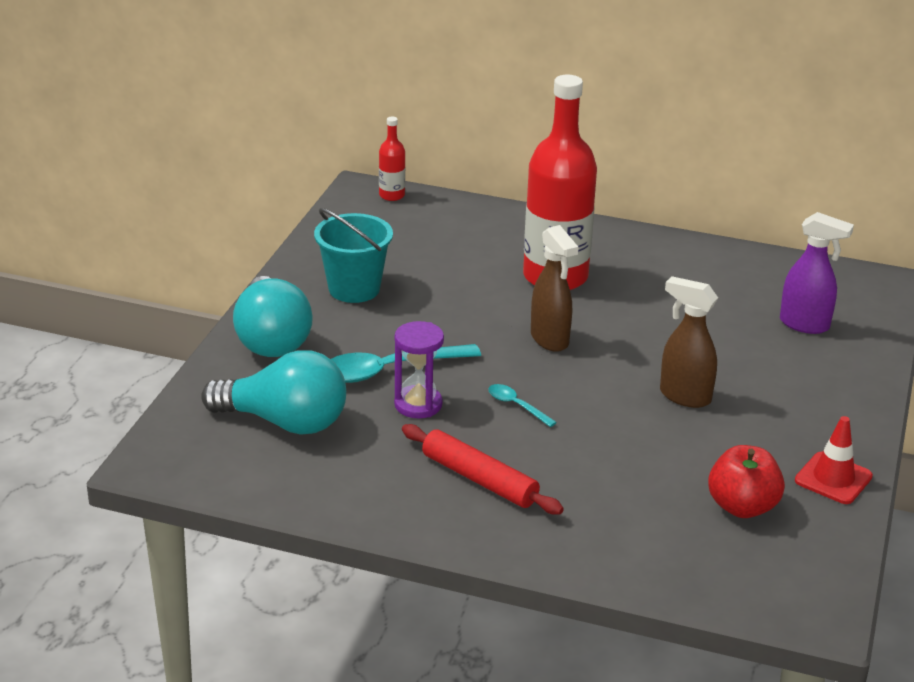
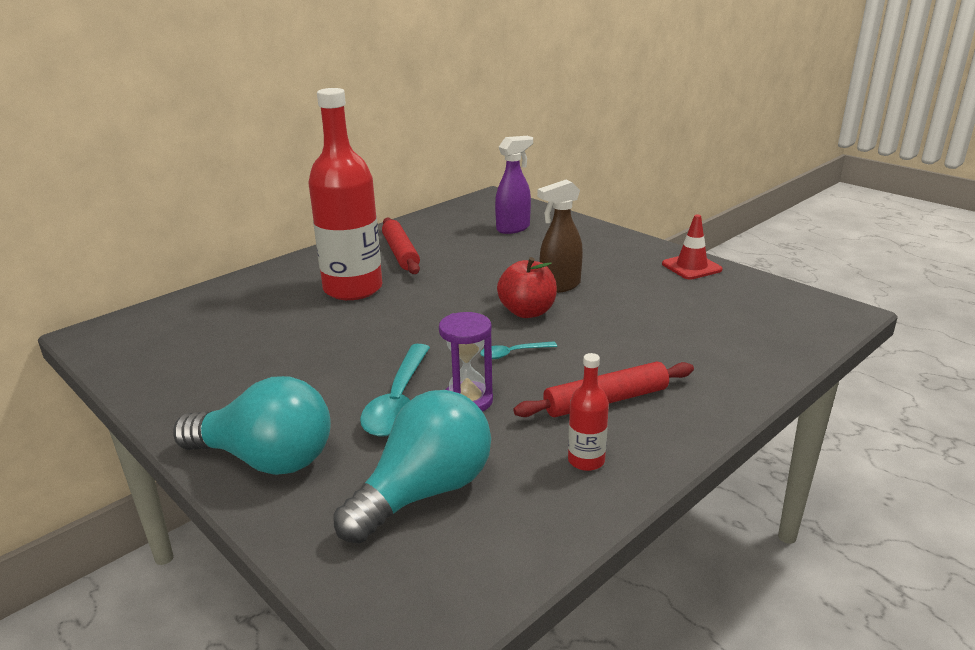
camera: 60 degrees left, 5 degrees down
turquoise bucket [314,208,393,303] -> none
red bottle [379,117,405,201] -> red bottle moved to [568,353,609,471]
brown spray bottle [531,225,578,352] -> none
red apple [708,445,785,518] -> red apple moved to [497,257,557,318]
none -> red rolling pin [382,218,420,274]

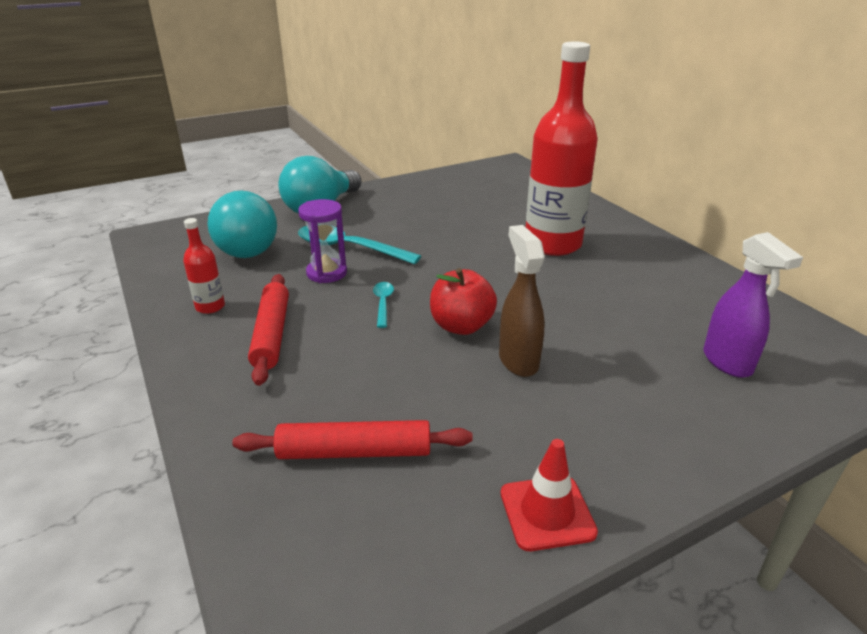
camera: 105 degrees right, 5 degrees up
red rolling pin [382,218,420,274] -> red rolling pin moved to [232,420,473,459]

